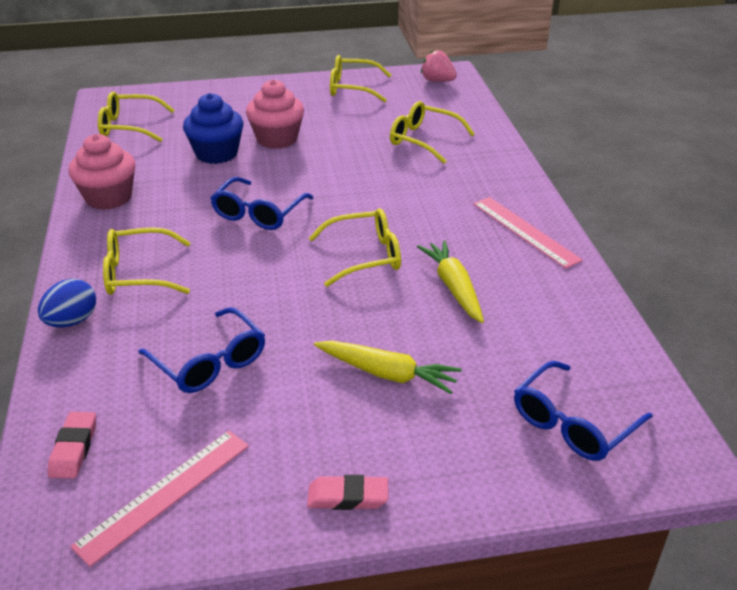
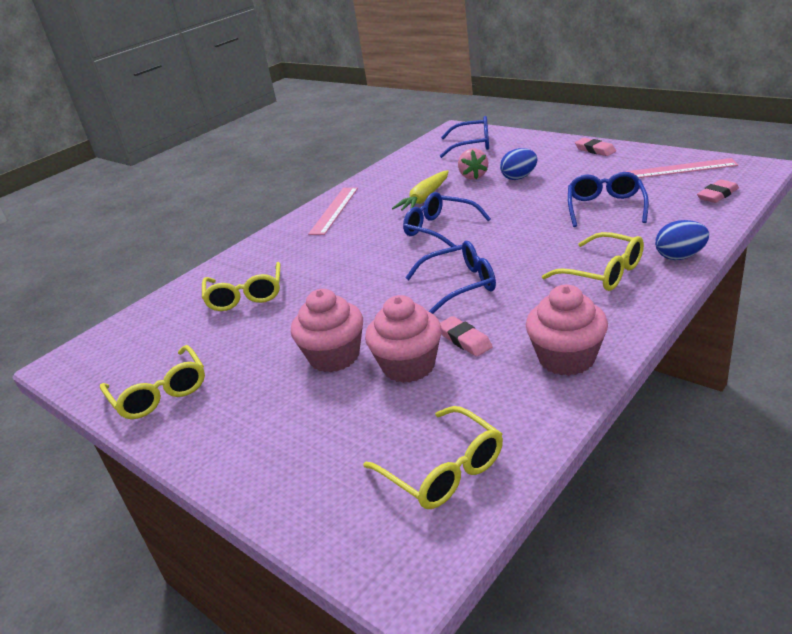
camera: 125 degrees left, 5 degrees down
blue cupcake [183,93,243,164] -> pink cupcake [365,295,442,383]
yellow glasses [309,208,401,287] -> blue glasses [403,192,491,247]
yellow carrot [314,341,462,394] -> blue egg [500,148,537,180]
pink strawberry [421,50,457,82] -> pink strawberry moved to [458,148,488,180]
none -> pink eraser [440,316,493,357]

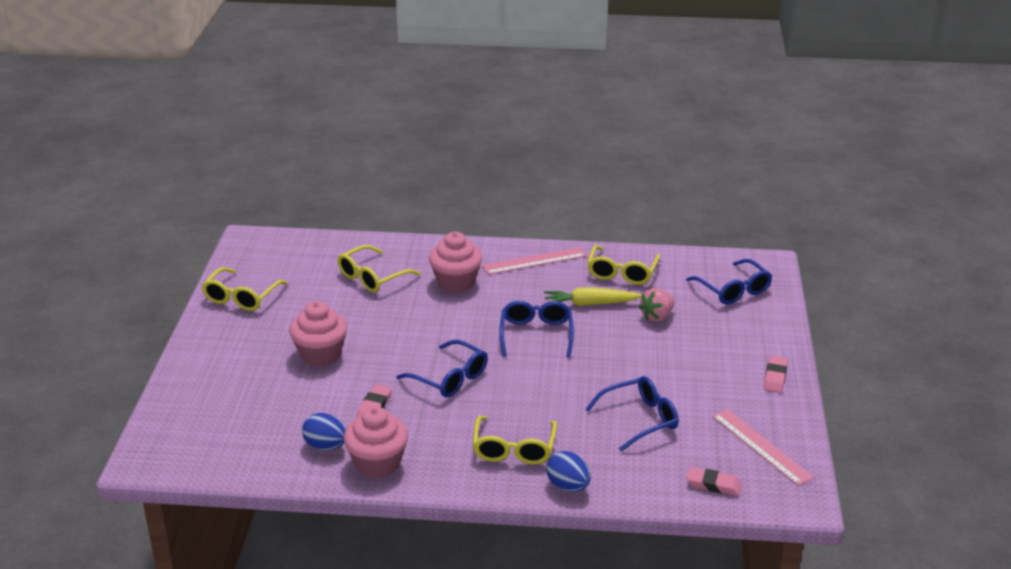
camera: 50 degrees right, 0 degrees up
yellow glasses [363,406,503,509] -> yellow glasses moved to [587,245,660,285]
pink cupcake [365,295,442,383] -> pink cupcake moved to [429,232,482,292]
blue egg [500,148,537,180] -> blue egg moved to [302,413,346,450]

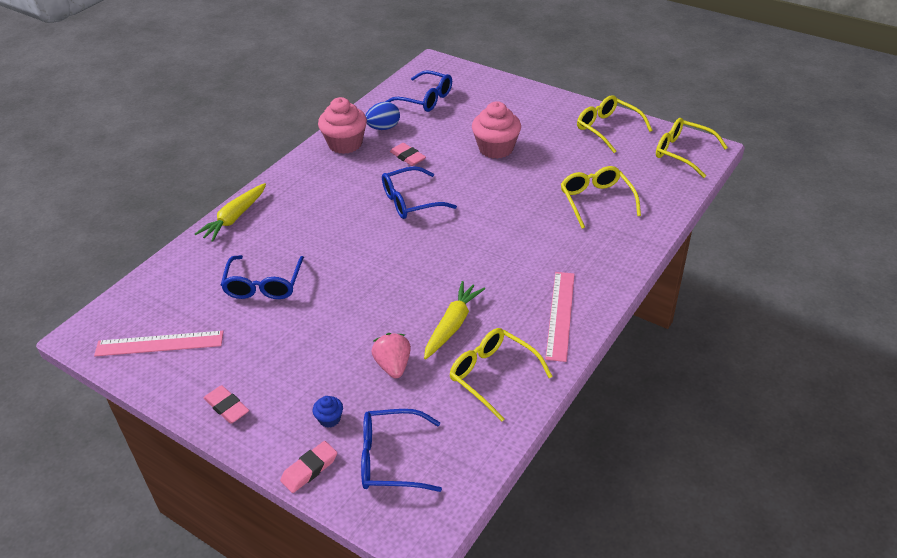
camera: 120 degrees right, 10 degrees up
pink cupcake [429,232,482,292] -> none
yellow glasses [473,416,557,465] -> yellow glasses moved to [656,118,728,178]
blue glasses [499,301,574,357] -> blue glasses moved to [385,70,452,112]
blue egg [546,451,591,492] -> yellow carrot [195,183,266,242]
pink eraser [686,467,742,496] -> pink eraser moved to [280,441,337,493]
none -> blue cupcake [313,396,343,428]

